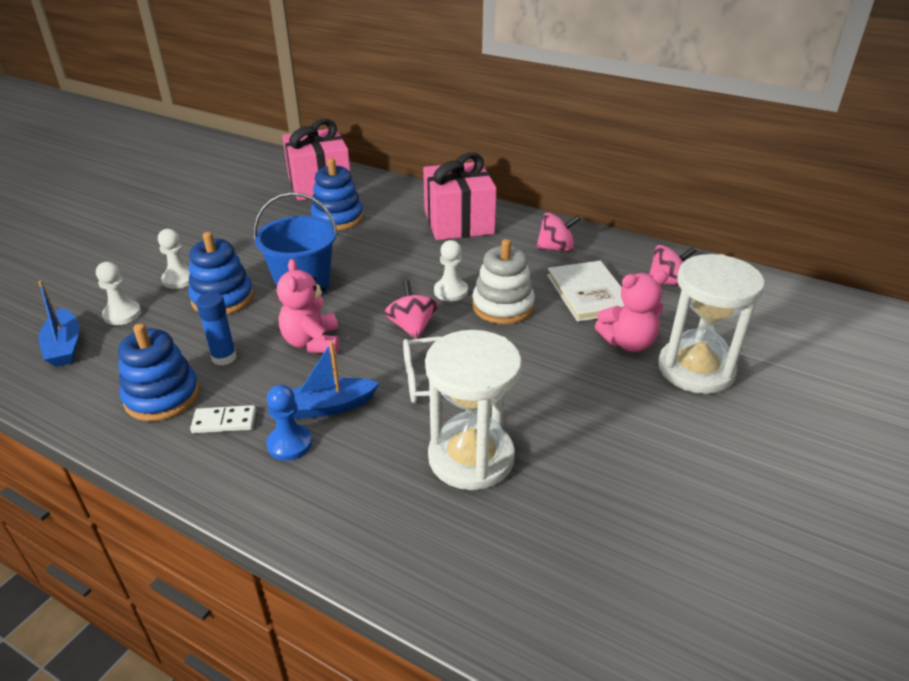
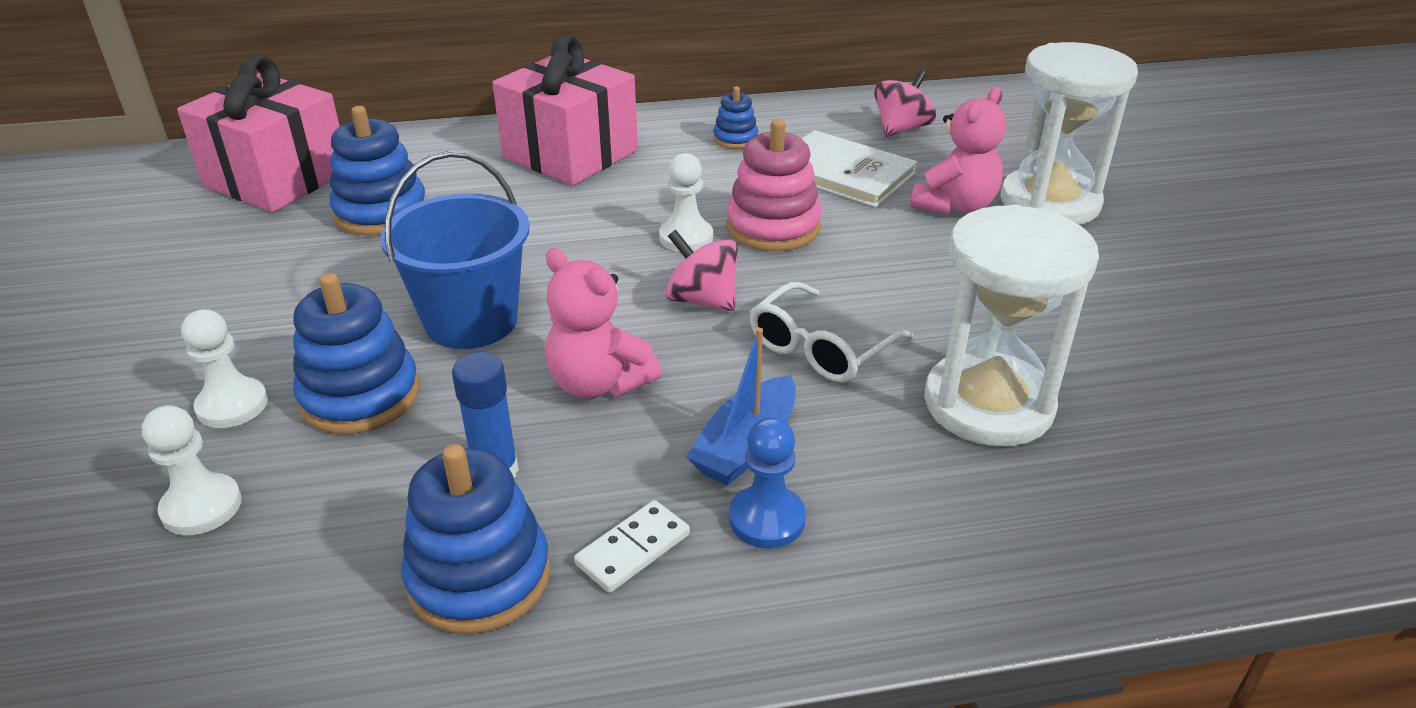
camera: 40 degrees left, 0 degrees up
blue boat [38,281,80,367] -> none
white stacking toy [472,239,535,324] -> pink stacking toy [727,119,822,251]
pink spinning top [536,212,581,252] -> blue stacking toy [713,86,758,149]

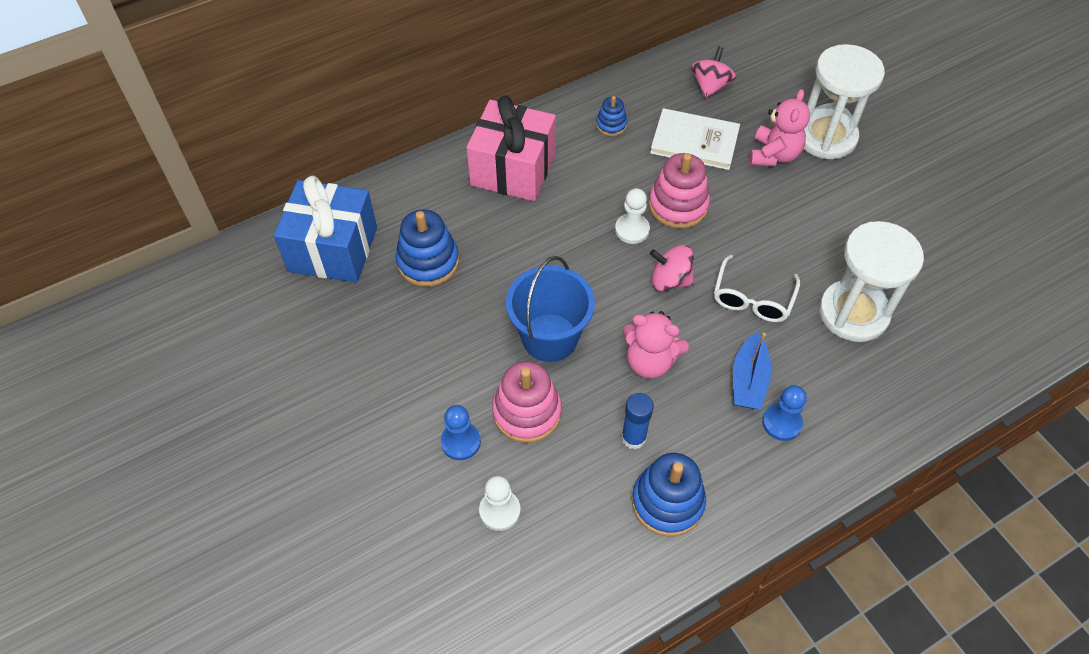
camera: 20 degrees left, 20 degrees up
pink gift [177,55,340,212] -> blue gift [274,176,377,283]
white pawn [181,309,268,428] -> blue pawn [441,405,481,460]
blue stacking toy [293,273,419,434] -> pink stacking toy [492,361,562,443]
white domino [574,500,690,593] -> none

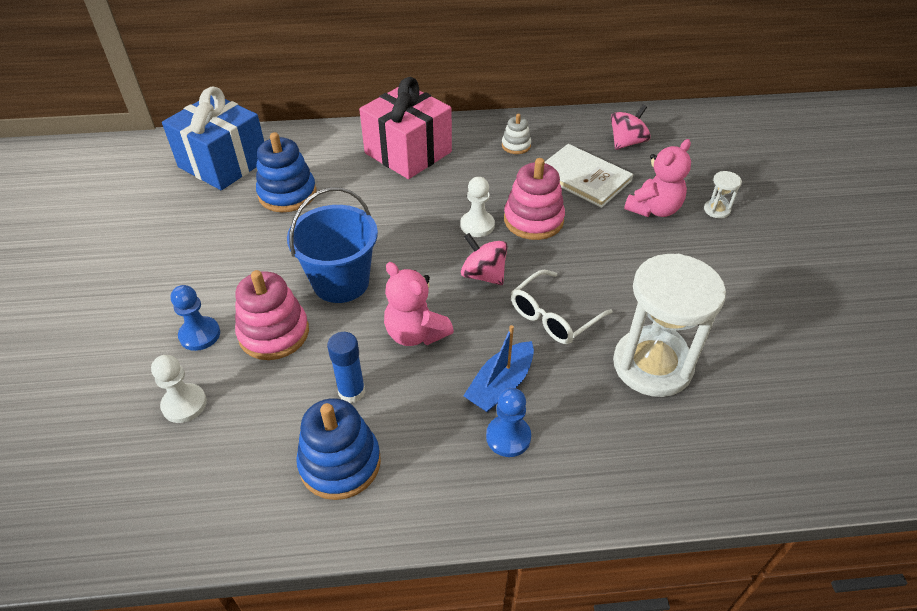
camera: 25 degrees right, 10 degrees down
blue stacking toy [596,96,627,136] -> white stacking toy [502,114,531,154]
white hourglass [803,44,885,159] -> white hourglass [704,171,742,218], size x0.41

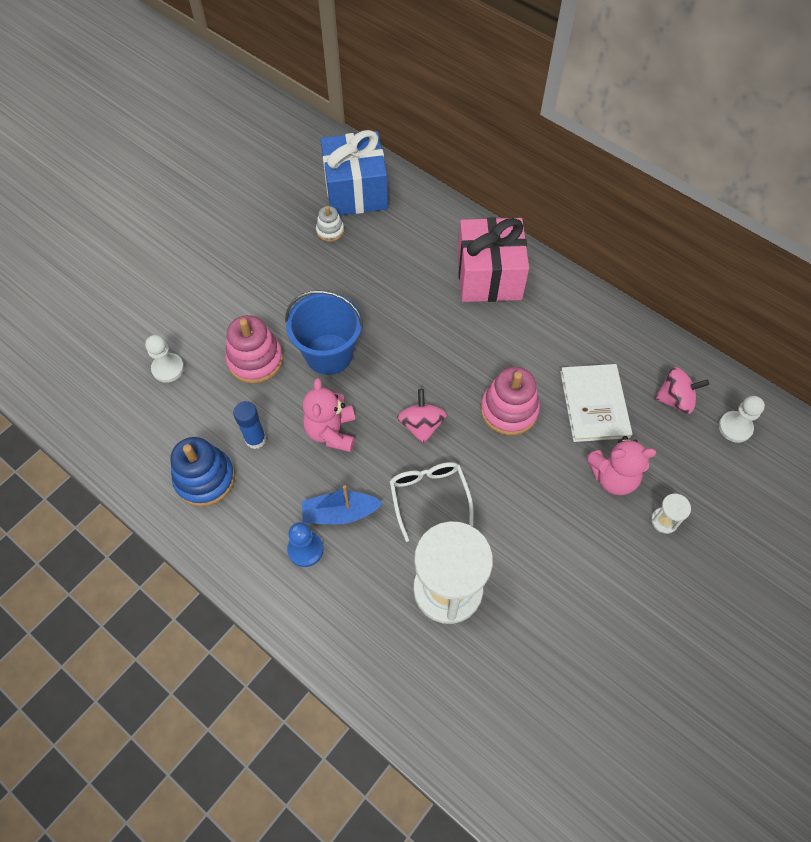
camera: 45 degrees right, 15 degrees up
blue pawn [171,285,220,351] -> none
blue stacking toy [256,132,316,212] -> none
white pawn [460,177,495,237] -> white pawn moved to [718,396,765,443]
white stacking toy [502,114,531,154] -> white stacking toy moved to [316,206,344,242]
white glasses [511,270,613,344] -> white glasses turned 75 degrees clockwise [389,462,474,542]

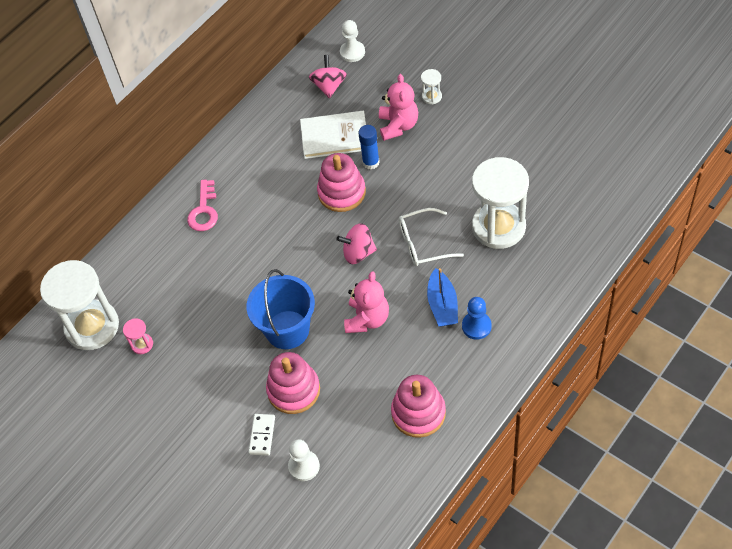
camera: 85 degrees left, 5 degrees down
blue stacking toy [171,437,235,507] -> pink stacking toy [391,375,446,438]
blue glue stick [233,401,266,449] -> blue glue stick moved to [358,125,380,169]
pink teddy bear [303,378,355,452] -> pink teddy bear turned 75 degrees counterclockwise [344,271,389,333]
white stacking toy [316,206,344,242] -> pink hourglass [123,318,153,354]
blue gift [321,130,388,216] -> white hourglass [40,260,119,350]
pink gift [457,217,529,302] -> pink key [187,180,218,231]
none -> white domino [248,414,275,456]

